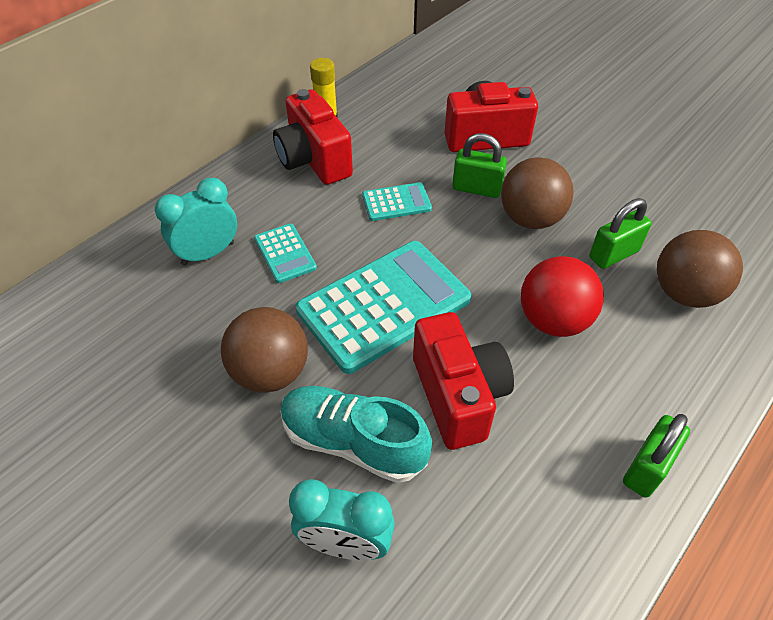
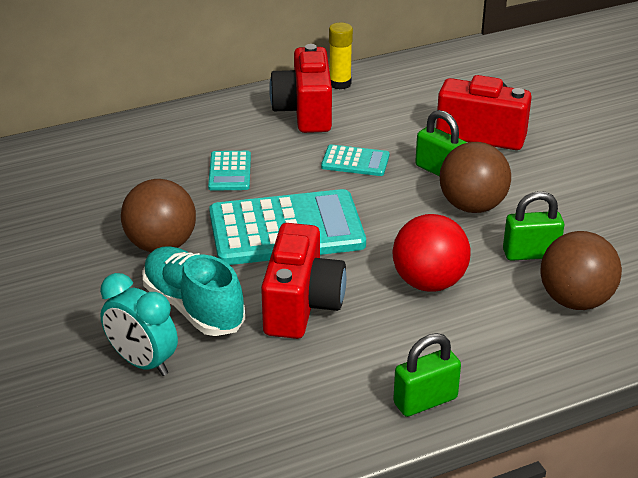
camera: 25 degrees right, 15 degrees down
turquoise clock [155,178,237,266] -> none

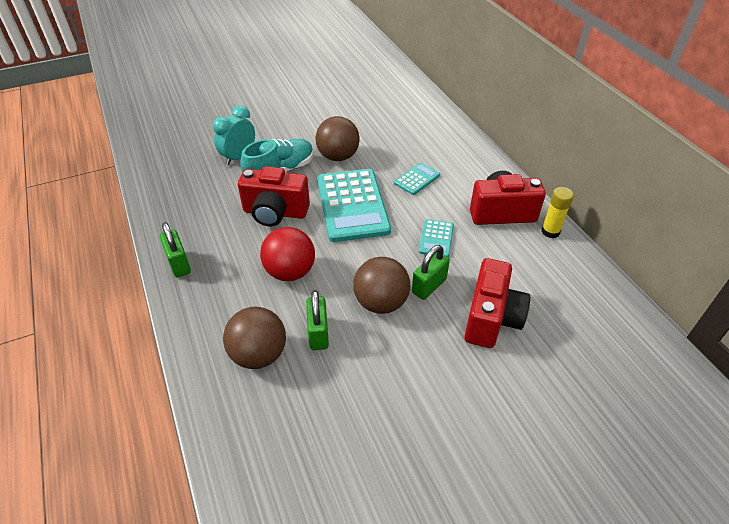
camera: 90 degrees right, 10 degrees up
turquoise calculator [208,151,251,191] -> turquoise calculator turned 135 degrees clockwise [394,163,440,195]

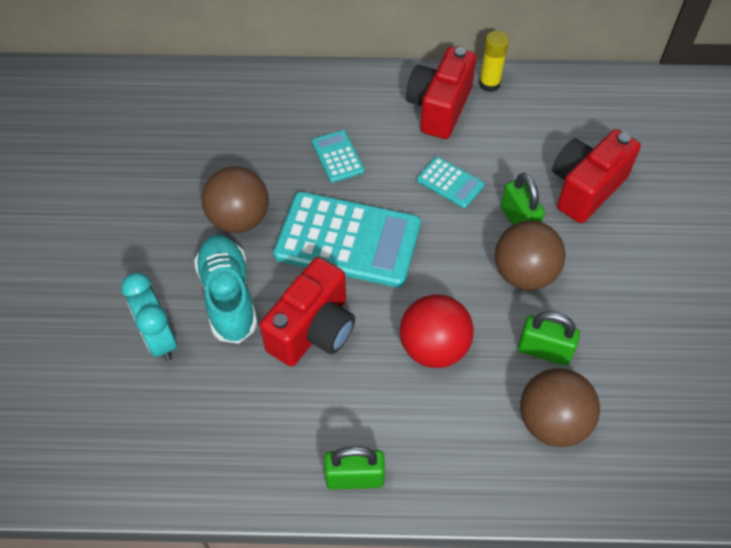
camera: 65 degrees left, 10 degrees up
red camera [464,258,530,348] -> red camera turned 90 degrees counterclockwise [552,129,641,223]

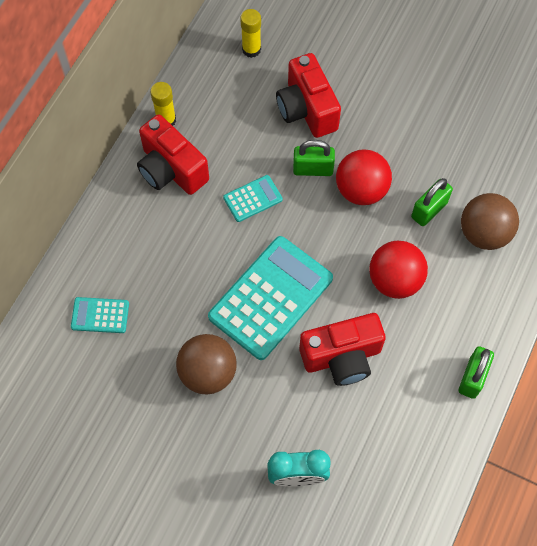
camera: 65 degrees left, 10 degrees up
turquoise shoe [194,235,257,344] -> none
red camera [260,257,355,367] -> red camera turned 105 degrees clockwise [299,313,386,386]
turquoise calculator [312,130,365,183] -> turquoise calculator moved to [71,297,129,333]
brown ball [495,221,566,290] -> red ball [336,149,392,205]
none -> yellow glue stick [240,9,261,58]

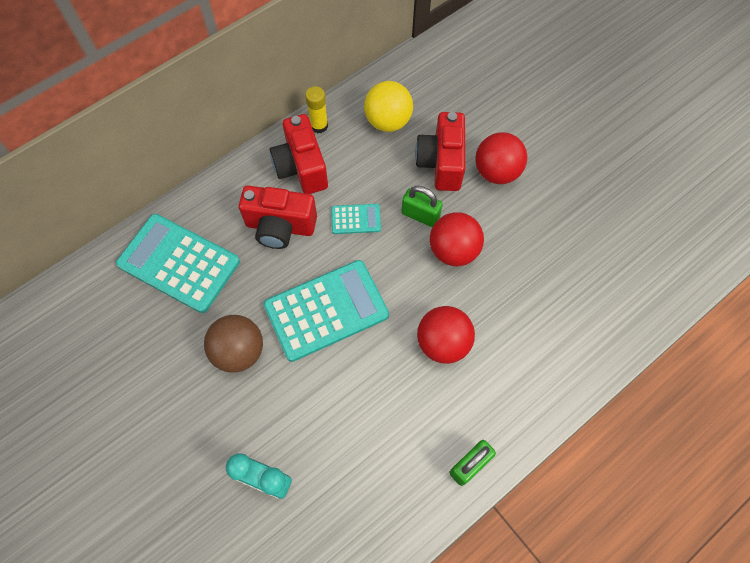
camera: 25 degrees right, 0 degrees up
turquoise calculator [71,297,129,333] -> turquoise calculator [116,214,240,313], size x2.13
yellow glue stick [240,9,261,58] -> none
red camera [299,313,386,386] -> red camera moved to [239,185,317,249]
green padlock [411,178,453,226] -> none
brown ball [461,193,519,250] -> none
none -> yellow ball [364,81,413,132]
none -> red ball [475,132,527,184]

